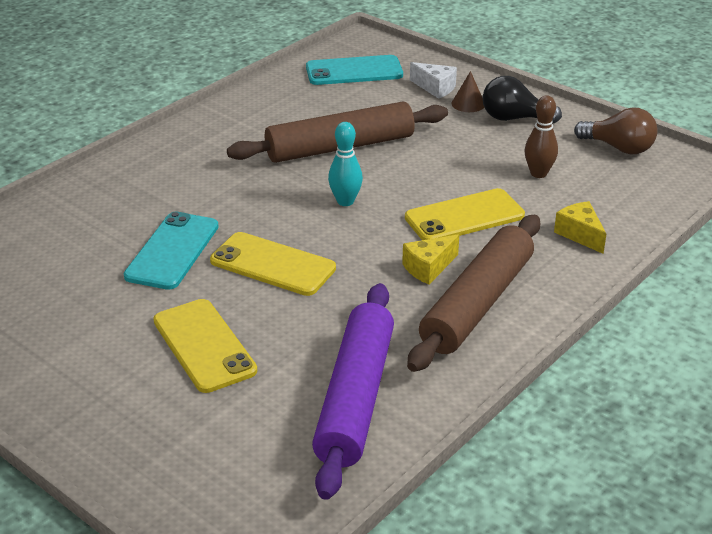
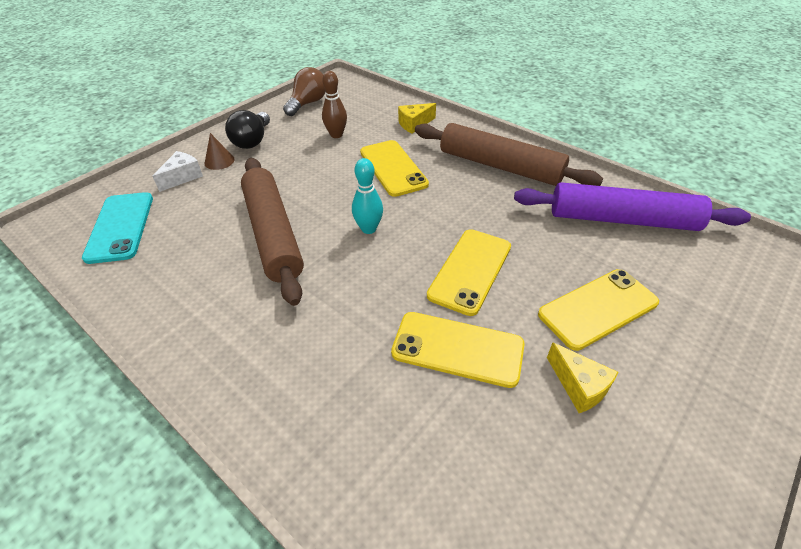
camera: 90 degrees left, 10 degrees up
turquoise phone [124,211,219,290] -> yellow phone [391,312,525,388]
yellow cheese [402,234,459,284] -> yellow cheese moved to [547,342,619,413]

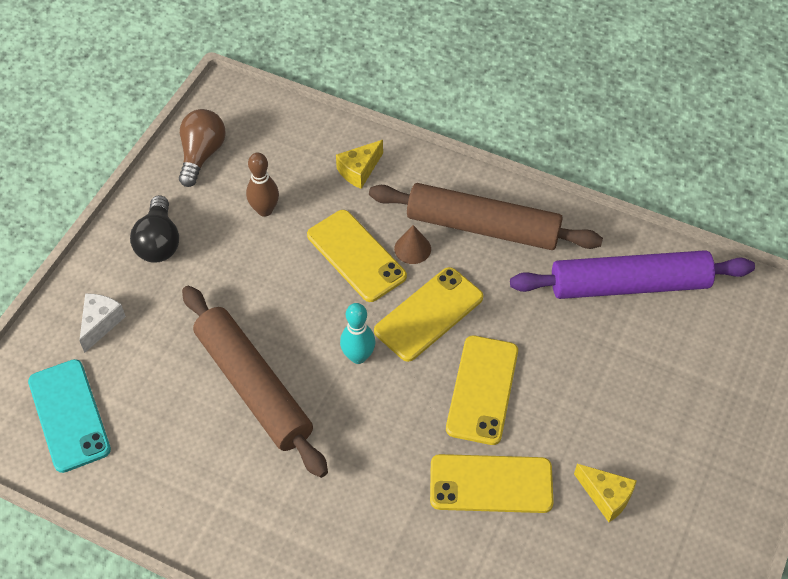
camera: 15 degrees left, 10 degrees up
brown cone [204,133,235,170] -> brown cone moved to [394,225,431,264]
yellow phone [538,269,659,351] -> yellow phone moved to [374,267,483,362]

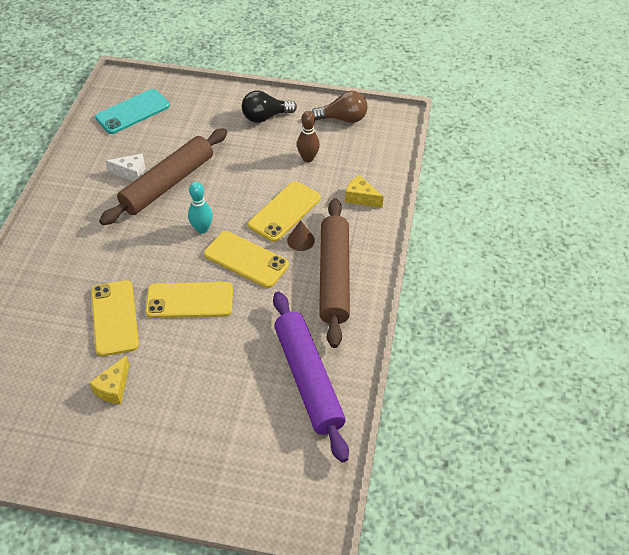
camera: 75 degrees right, 5 degrees down
white cheese [79,293,126,353] -> white cheese moved to [106,154,145,181]

